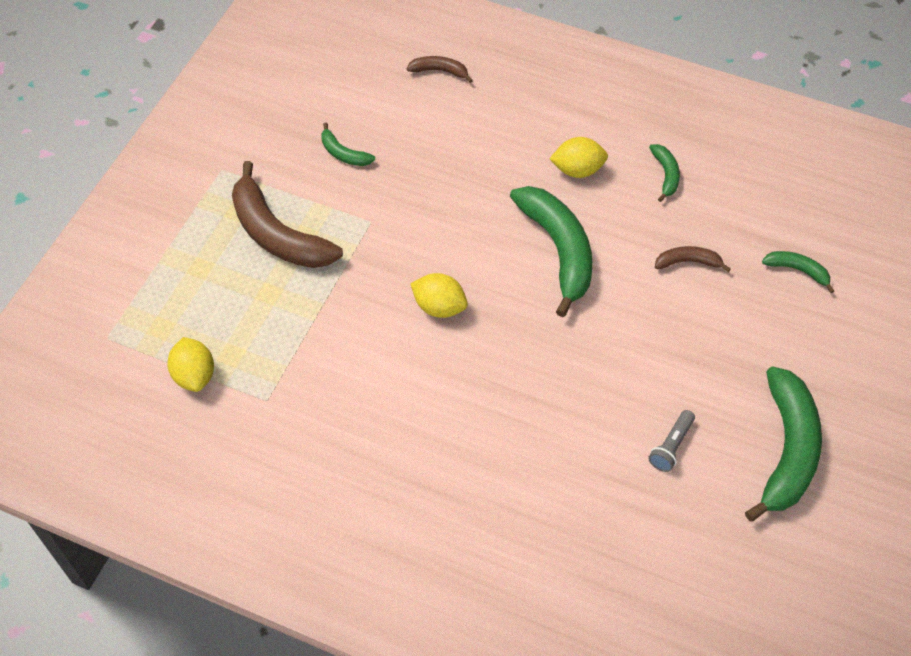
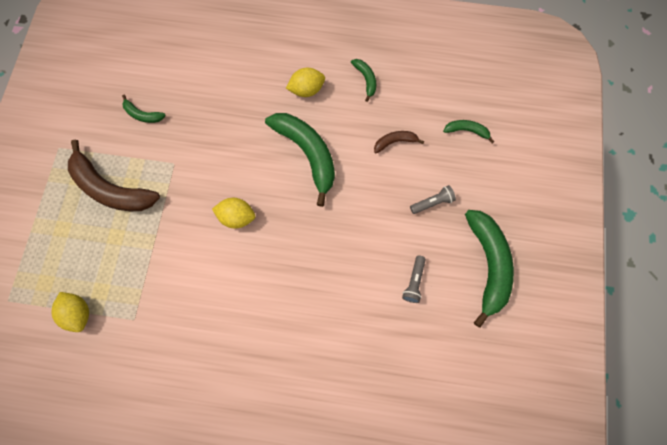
camera: 15 degrees left, 15 degrees up
brown banana [406,56,473,83] -> none
none -> grey flashlight [410,185,456,214]

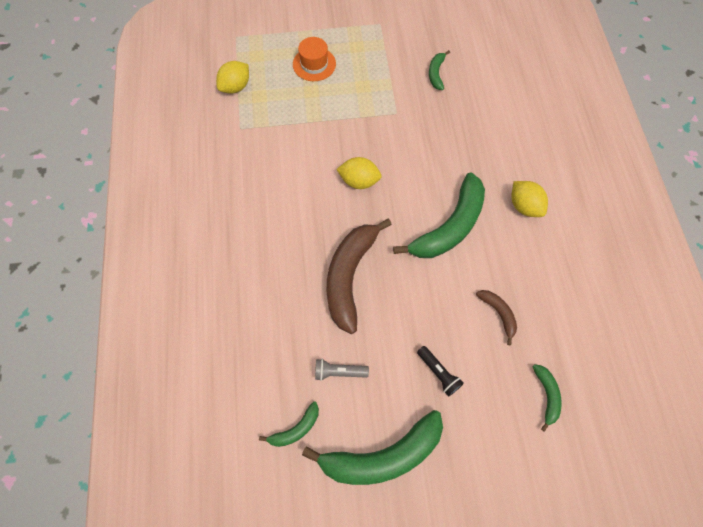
camera: 75 degrees right, 5 degrees down
brown banana [68,140,160,211] -> brown banana moved to [327,219,392,334]
yellow lemon [212,198,255,228] -> yellow lemon turned 75 degrees counterclockwise [336,157,382,189]
green banana [351,59,376,102] -> green banana moved to [259,401,319,447]
grey flashlight [410,185,456,214] -> black flashlight [417,346,464,397]
none -> orange hat [293,37,336,81]

